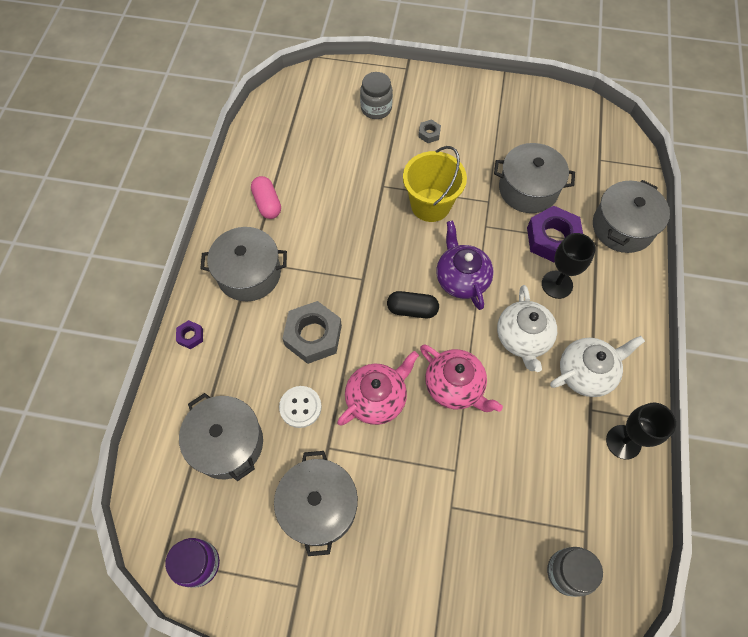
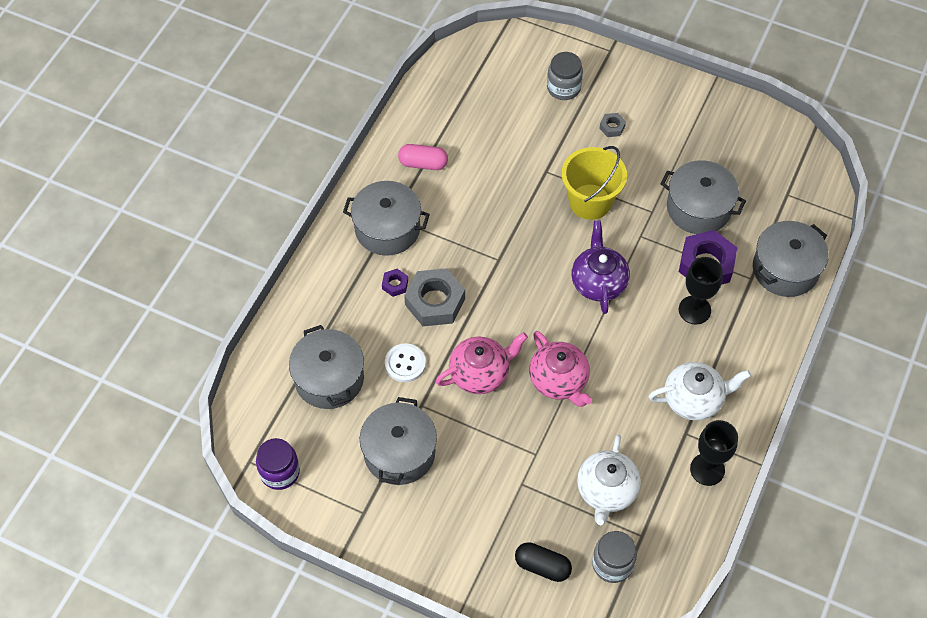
camera: 15 degrees right, 5 degrees down
purple nut [176,320,203,349] -> purple nut moved to [382,269,408,297]
pink capsule [251,176,281,219] -> pink capsule turned 75 degrees counterclockwise [398,144,448,170]
black capsule [387,291,439,318] -> black capsule moved to [515,542,572,582]
white teapot [497,285,557,372] -> white teapot moved to [577,435,641,525]

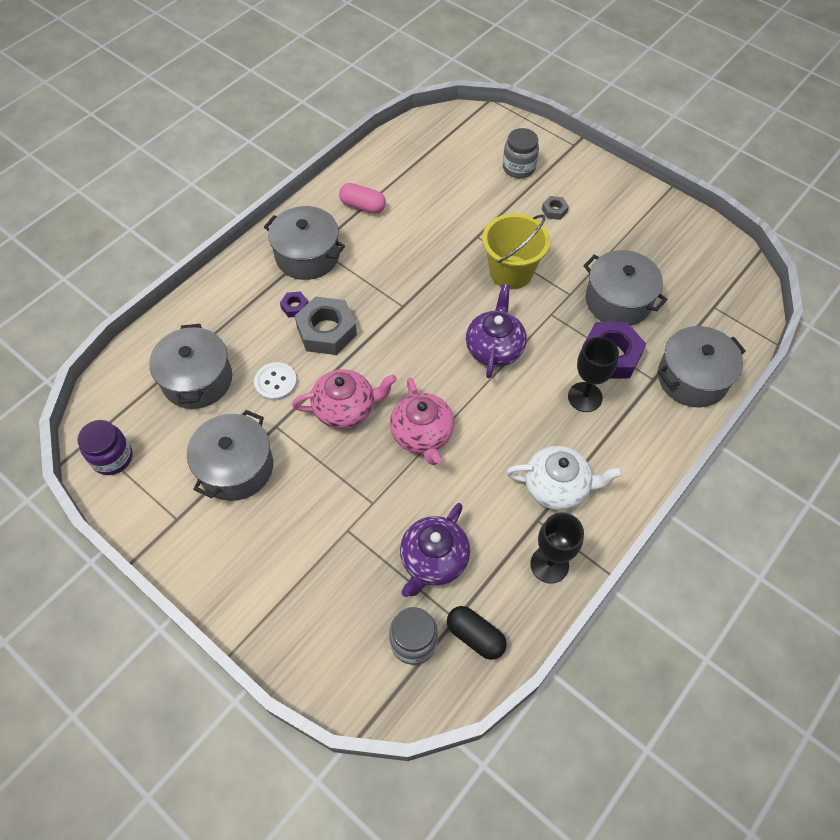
camera: 15 degrees right, 0 degrees up
black capsule [515,542,572,582] -> black capsule moved to [447,606,507,660]
white teapot [577,435,641,525] -> purple teapot [400,503,470,597]

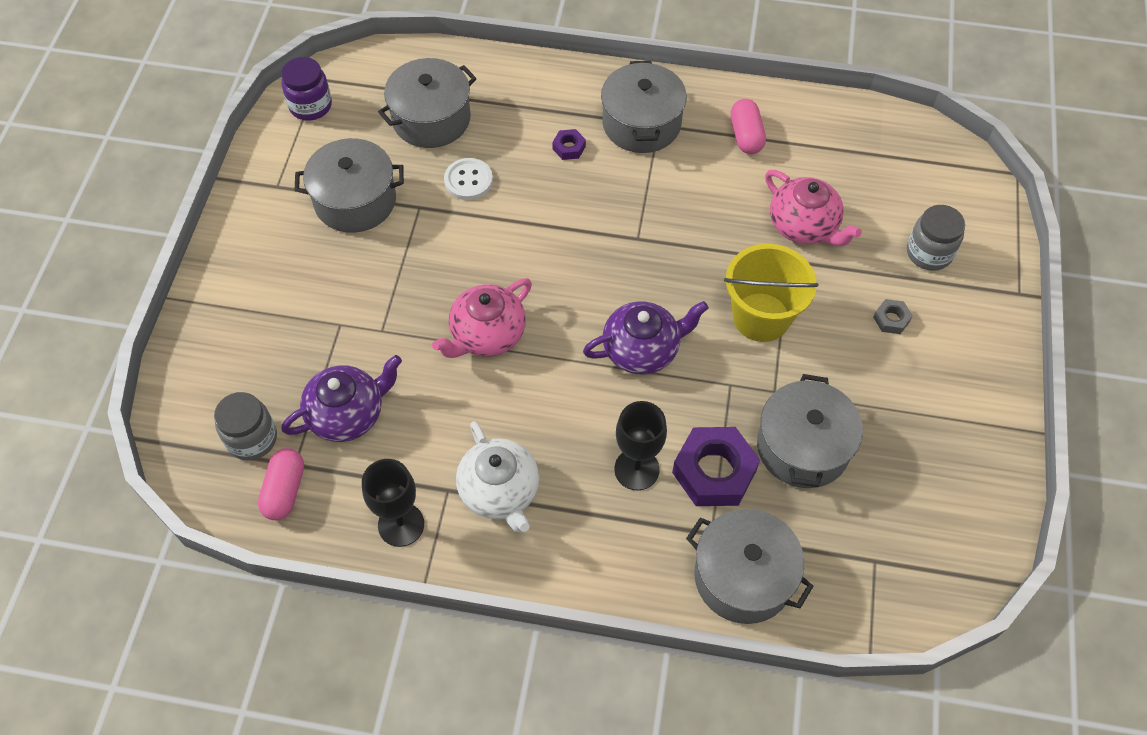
camera: 60 degrees right, 0 degrees up
pink teapot [292,369,397,429] -> pink teapot moved to [765,170,862,246]
grey nut [295,296,357,355] -> none
purple teapot [400,503,470,597] -> purple teapot turned 150 degrees clockwise [281,355,402,442]
black capsule [447,606,507,660] -> pink capsule [258,448,304,520]

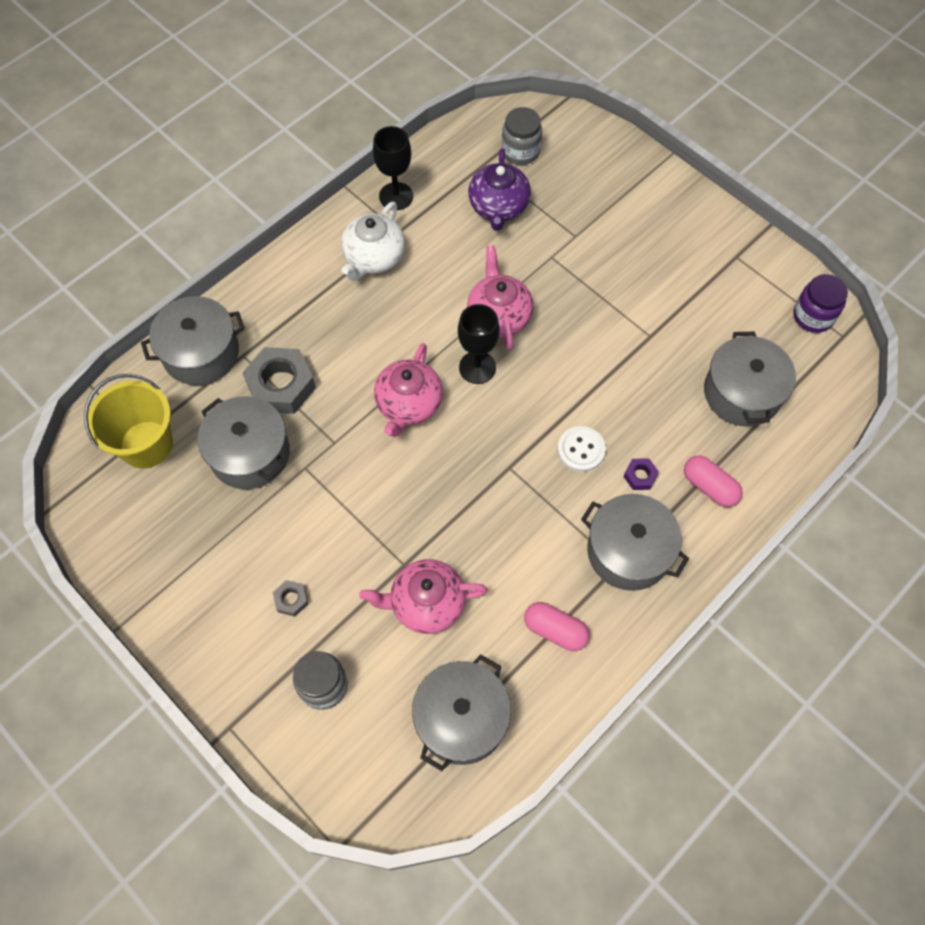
camera: 125 degrees right, 5 degrees up
pink capsule [258,448,304,520] -> pink capsule moved to [684,455,743,507]
grey pot [295,138,404,233] -> grey pot moved to [412,654,511,771]
white button [444,158,493,200] -> white button moved to [558,426,606,472]
white teapot [456,421,539,533] -> white teapot turned 75 degrees counterclockwise [341,201,405,281]
purple teapot [583,301,709,374] -> pink teapot [374,343,443,437]
black goblet [614,401,667,490] -> black goblet moved to [458,304,499,384]
purple nut [672,427,760,506] -> grey nut [242,347,316,414]
yellow bucket [724,244,819,342] -> yellow bucket moved to [84,374,173,468]

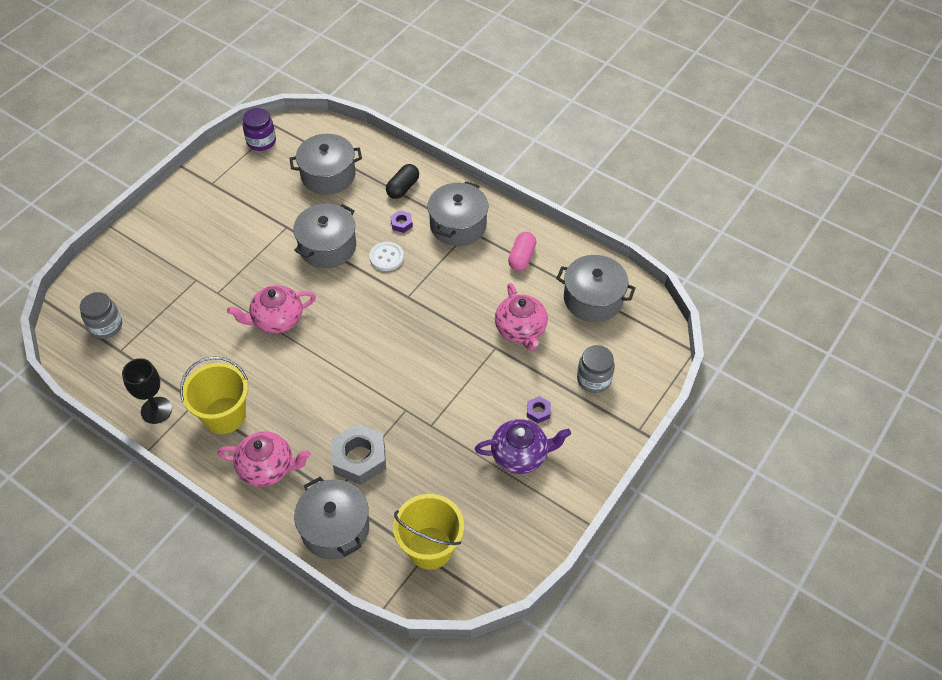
camera: 100 degrees left, 10 degrees down
grey pot [198,396,290,489] -> grey pot moved to [293,204,356,268]
grey nut [273,580,308,617] -> purple nut [527,396,551,423]
white teapot [341,201,405,281] -> yellow bucket [180,356,248,434]
pink teapot [374,343,443,437] -> pink teapot moved to [218,432,311,487]
black goblet [458,304,499,384] -> none
purple teapot [468,148,531,231] -> purple teapot moved to [475,419,571,474]
pink capsule [684,455,743,507] -> black capsule [386,164,419,199]

